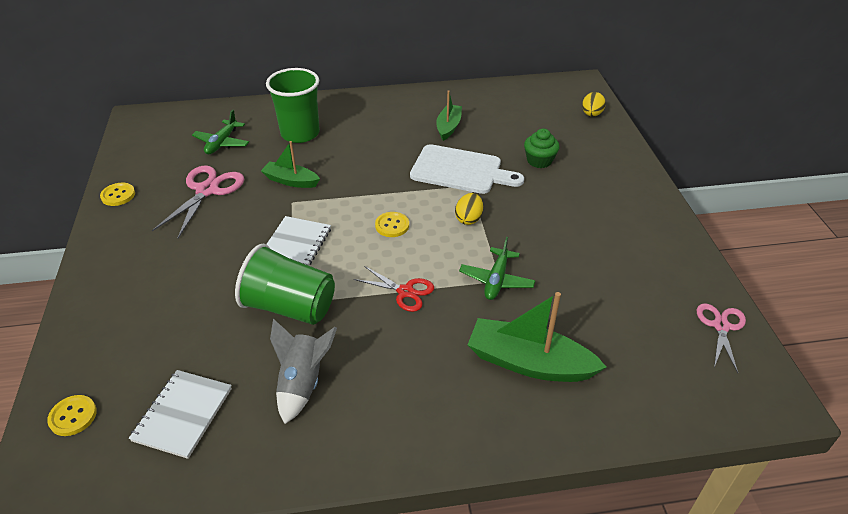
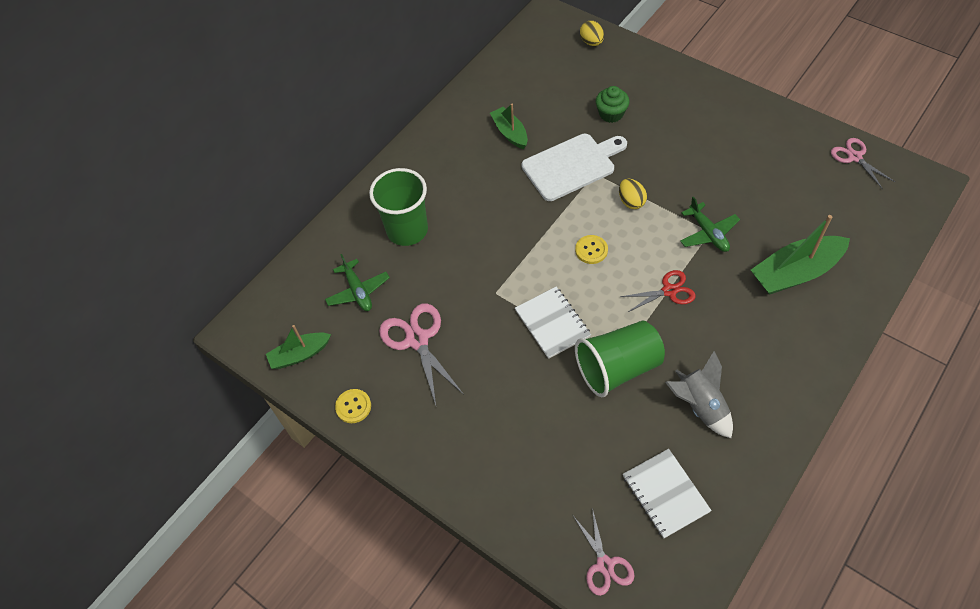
camera: 40 degrees left, 15 degrees up
yellow button [47,395,97,436] -> pink scissors [573,508,634,596]
green boat [261,141,320,188] -> green boat moved to [266,325,331,369]

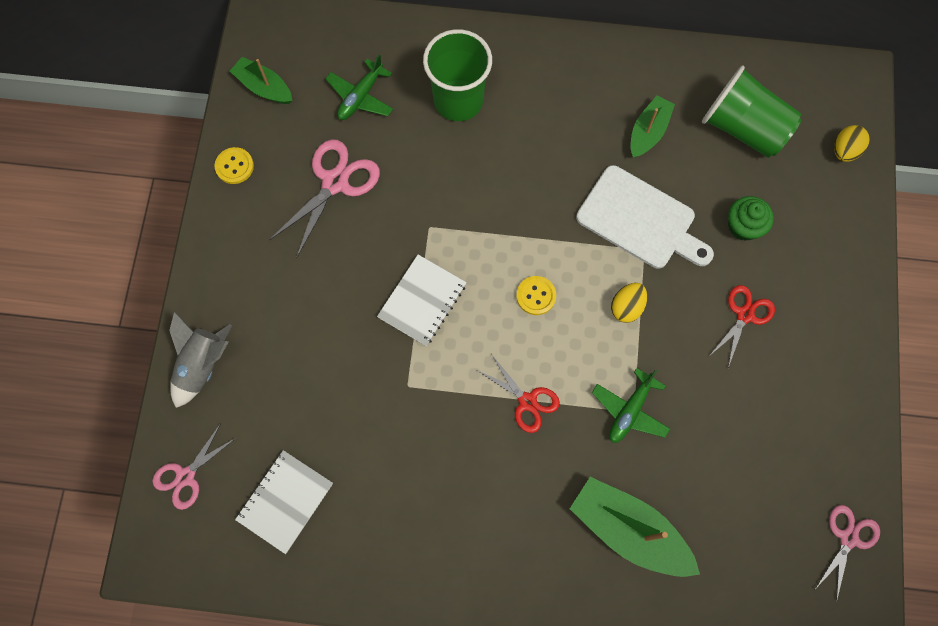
camera: 55 degrees right, 15 degrees up
green cup [575,321,665,397] -> green cup moved to [702,65,802,158]
grey rocket [665,351,733,438] -> grey rocket moved to [169,311,232,408]
none -> red scissors [710,285,775,368]

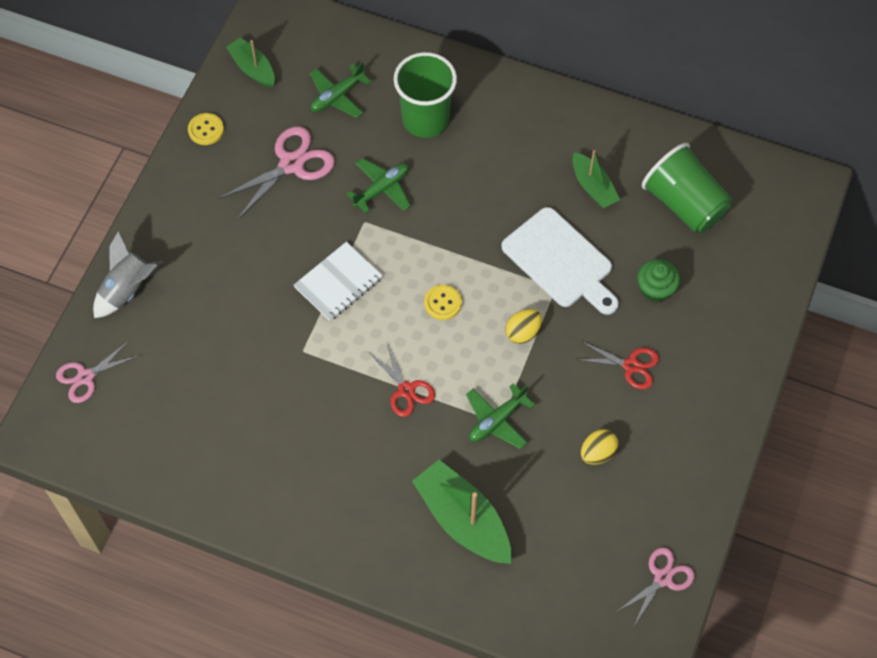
camera: 15 degrees right, 10 degrees down
white notebook [235,450,333,554] -> none
green boat [631,96,675,158] -> green boat turned 105 degrees clockwise [572,150,620,208]
red scissors [710,285,775,368] -> red scissors turned 60 degrees clockwise [575,341,659,389]
yellow egg [834,125,870,162] -> yellow egg moved to [581,429,619,465]
none -> green plane [346,158,411,214]

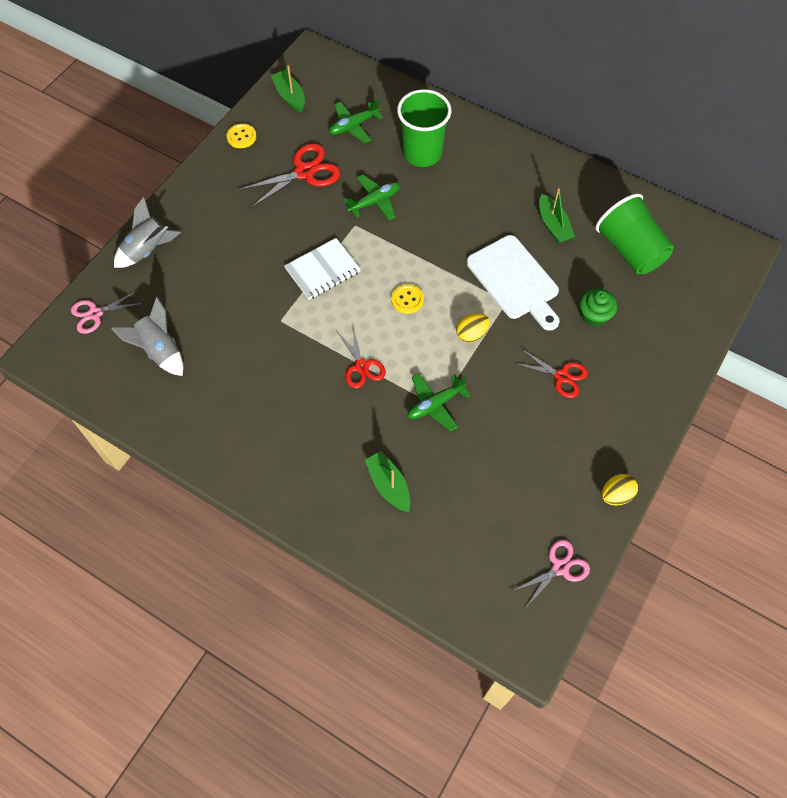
camera: 10 degrees right, 0 degrees up
pink scissors [218,126,335,220] -> red scissors [238,143,340,209]
green boat [412,460,511,564] -> green boat [365,451,410,512], size x0.60
yellow egg [581,429,619,465] -> yellow egg moved to [601,474,638,506]
none -> grey rocket [111,297,183,376]

